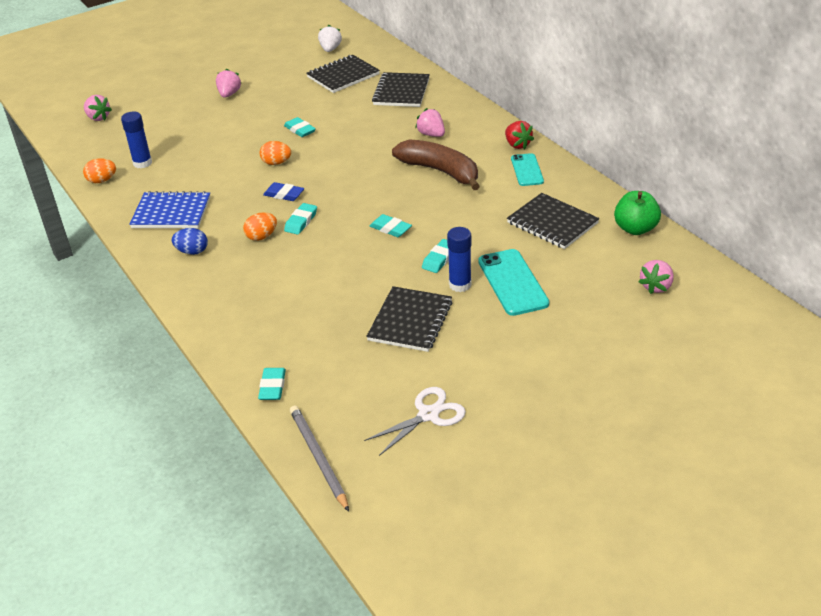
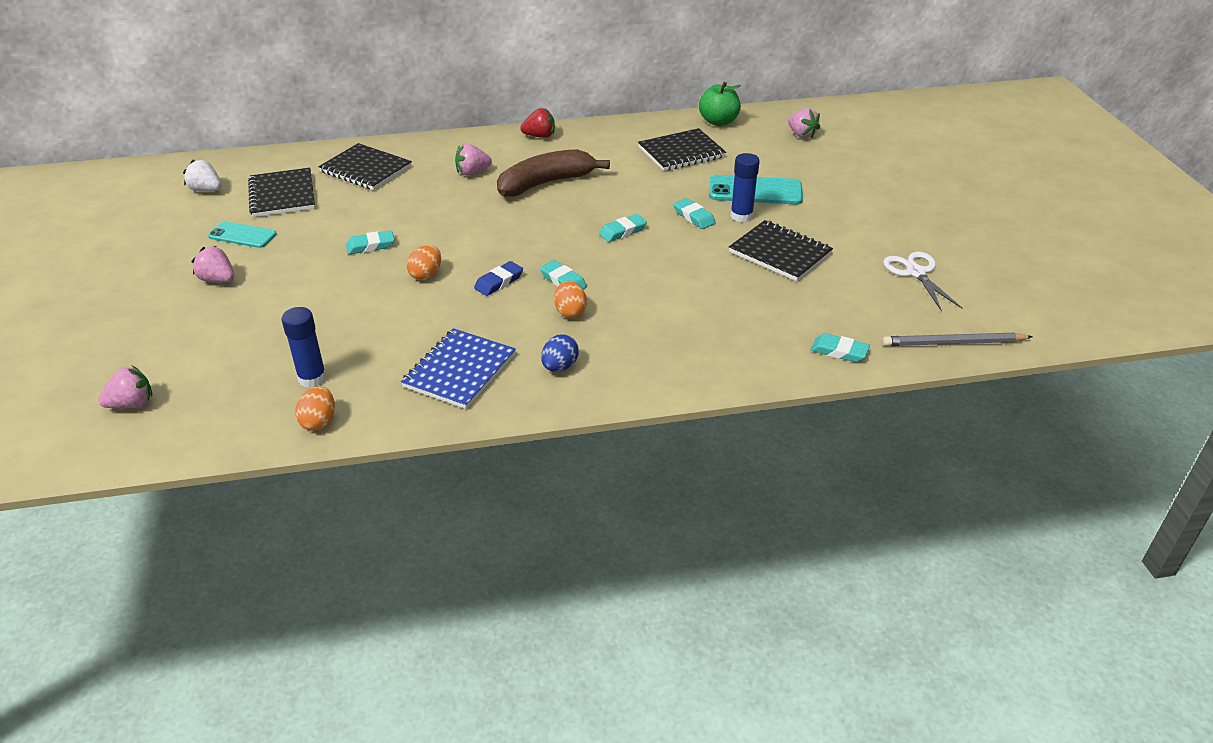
camera: 70 degrees left, 0 degrees up
turquoise phone [511,153,544,186] -> turquoise phone moved to [208,221,277,248]

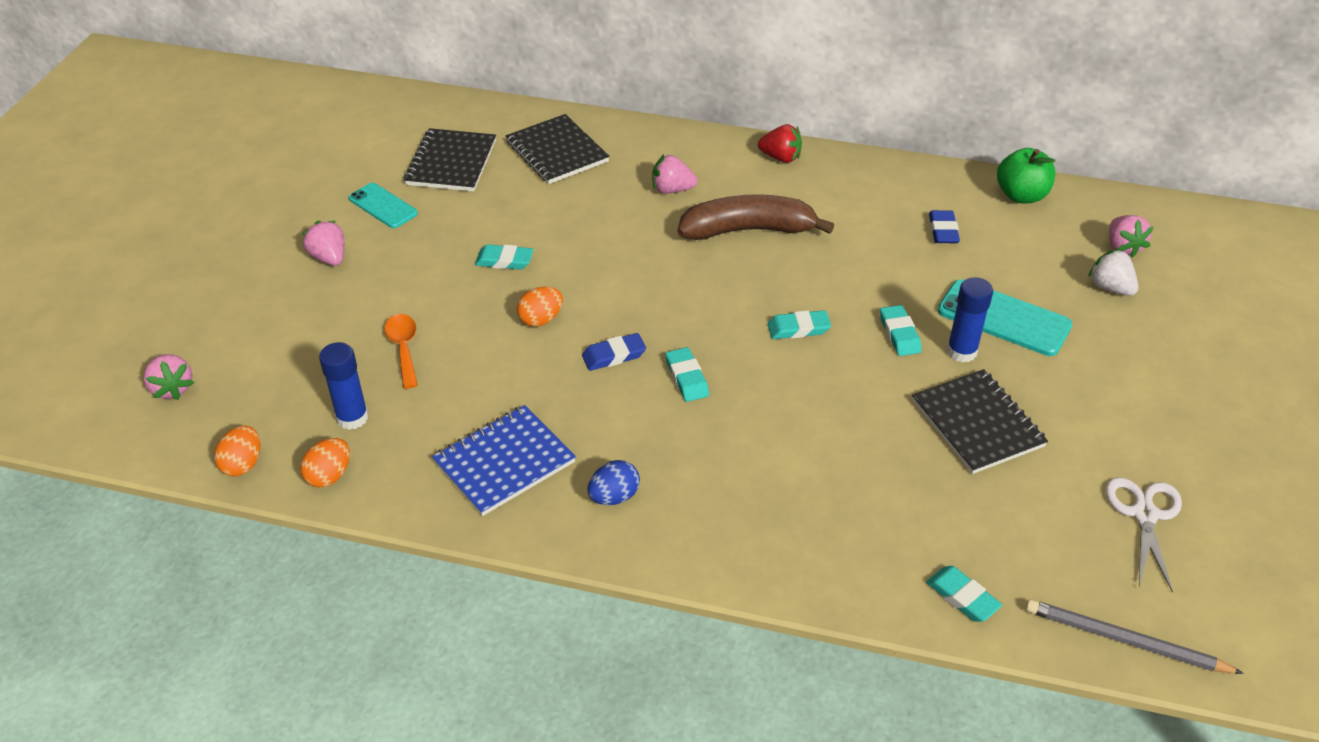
camera: 25 degrees right, 5 degrees up
pink strawberry [98,366,152,408] -> pink strawberry turned 60 degrees clockwise [143,354,194,400]
white strawberry [183,159,221,192] -> white strawberry moved to [1088,249,1138,296]
orange egg [554,281,587,318] -> orange egg moved to [214,425,260,477]
black notebook [638,128,726,171] -> blue eraser [929,210,960,243]
none -> orange spoon [385,314,418,389]

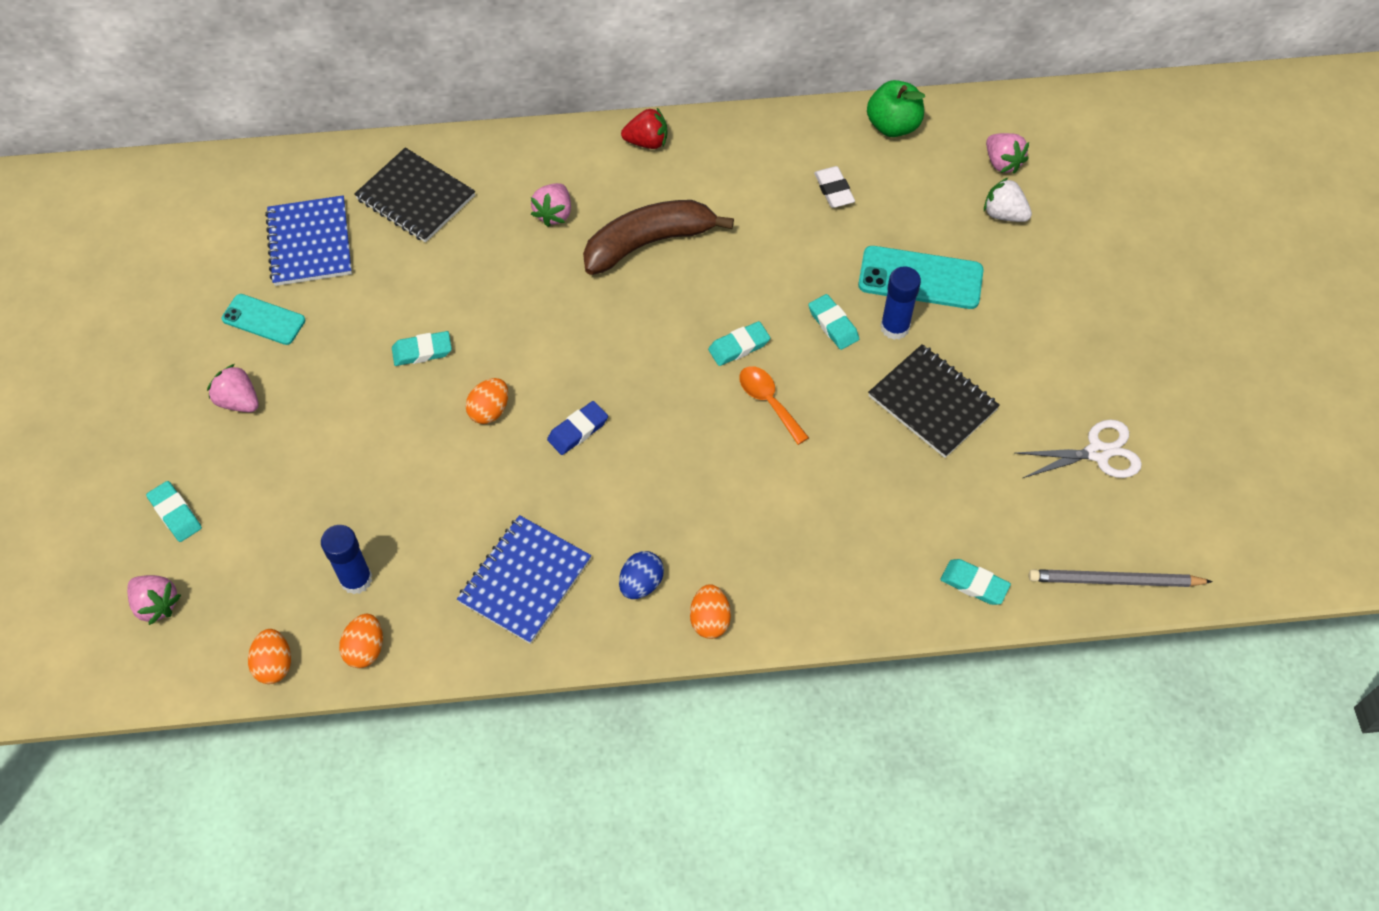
camera: 20 degrees left, 15 degrees up
orange spoon [385,314,418,389] -> orange spoon moved to [739,366,809,445]
black notebook [404,128,496,192] -> blue notebook [265,195,352,286]
pink strawberry [652,155,698,194] -> pink strawberry turned 60 degrees counterclockwise [531,183,571,227]
turquoise eraser [665,347,709,402] -> turquoise eraser moved to [146,481,202,542]
blue eraser [929,210,960,243] -> white eraser [814,166,855,208]
white scissors [1105,477,1182,593] -> white scissors turned 90 degrees clockwise [1015,419,1142,478]
none -> orange egg [690,584,731,639]

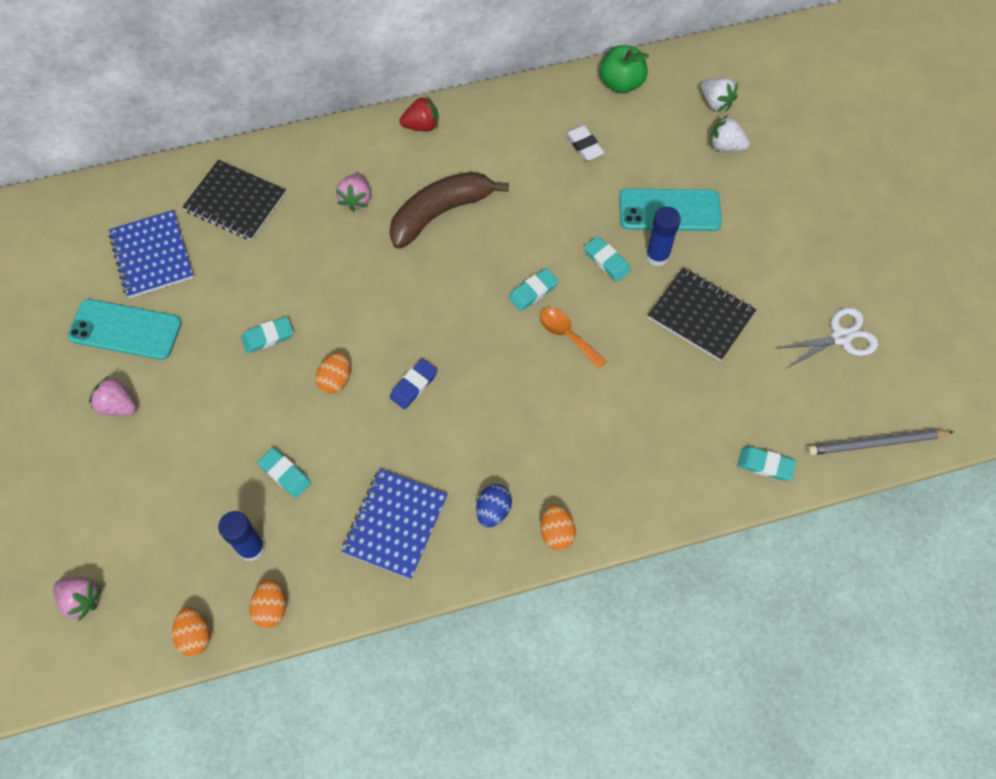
camera: 10 degrees left, 5 degrees up
turquoise eraser [146,481,202,542] -> turquoise eraser moved to [258,448,311,498]
turquoise phone [221,294,305,345] -> turquoise phone [67,299,182,360], size x1.55
pink strawberry [986,133,1029,174] -> white strawberry [701,77,738,112]

